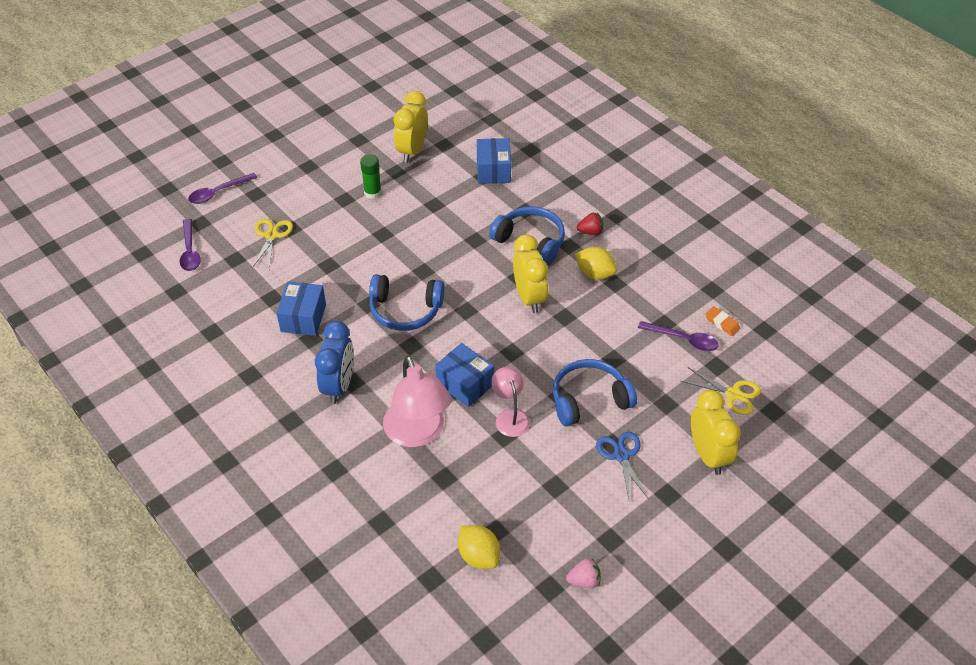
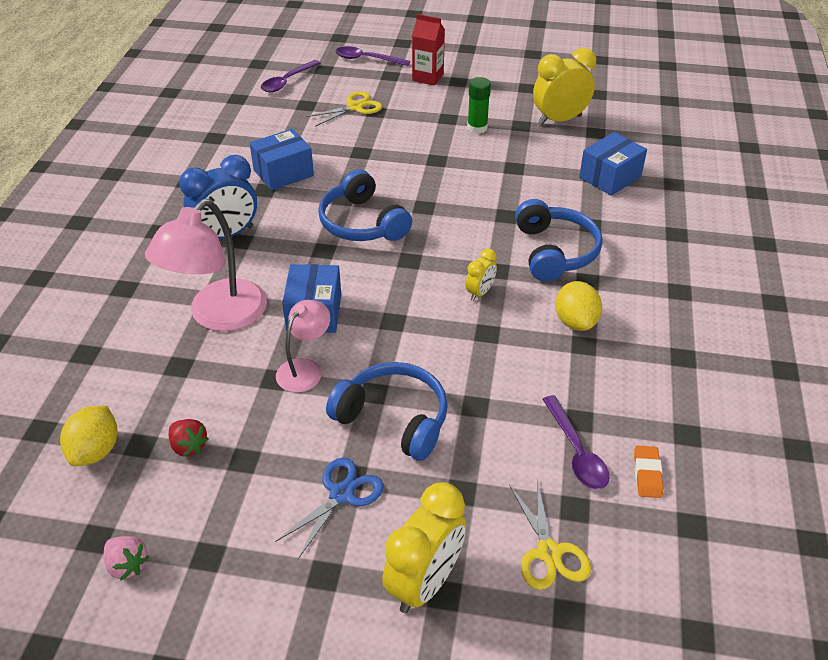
camera: 50 degrees right, 5 degrees down
yellow clock [513,234,548,313] -> yellow clock [466,248,497,301], size x0.52
red strawberry [577,213,604,235] -> red strawberry moved to [169,419,209,457]
none -> red carton [412,14,445,86]

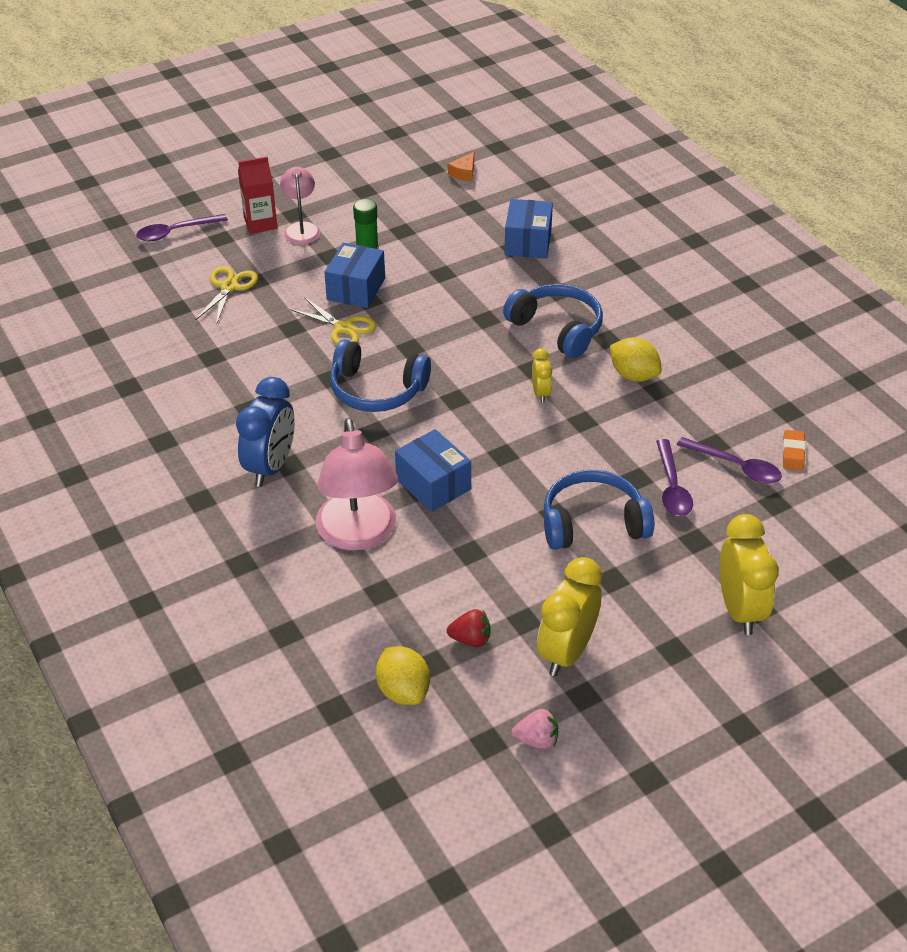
camera: 40 degrees left, 0 degrees up
blue box [250,129,314,191] -> blue box moved to [324,243,385,308]
purple spoon [261,60,321,92] -> purple spoon moved to [656,439,693,516]
blue scissors [275,457,384,559] -> none
pink lamp [276,300,330,393] -> pink lamp moved to [280,167,321,244]
yellow scissors [509,479,591,590] -> yellow scissors moved to [290,297,377,345]
yellow clock [533,48,596,125] -> yellow clock moved to [537,557,602,676]
orange eraser [634,446,663,498] -> orange eraser turned 45 degrees clockwise [782,430,805,470]
none -> orange cheese [448,152,474,181]

